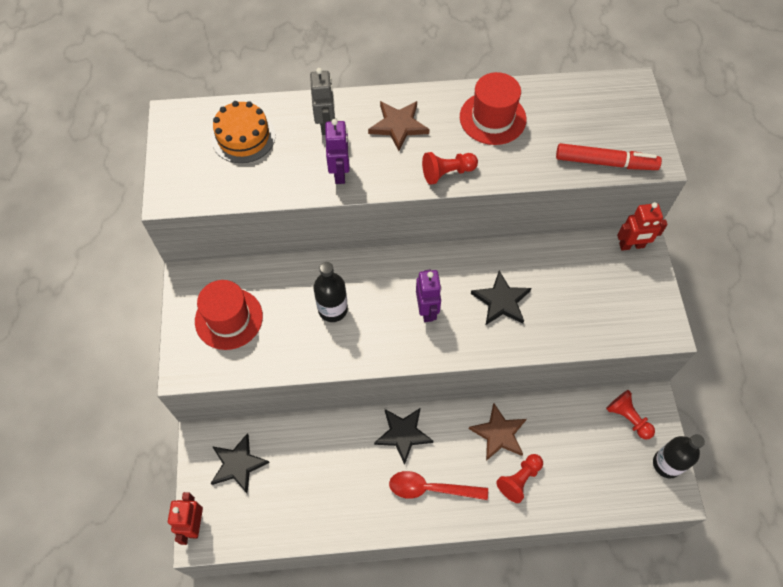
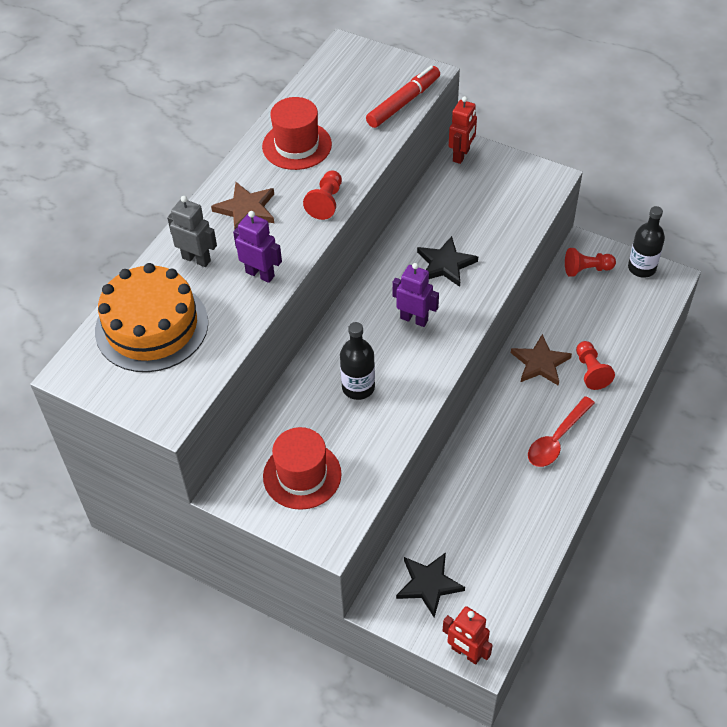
camera: 55 degrees left, 10 degrees down
orange cake [211,101,276,163] -> orange cake [95,263,208,372], size x1.52
black star [374,408,433,465] -> none

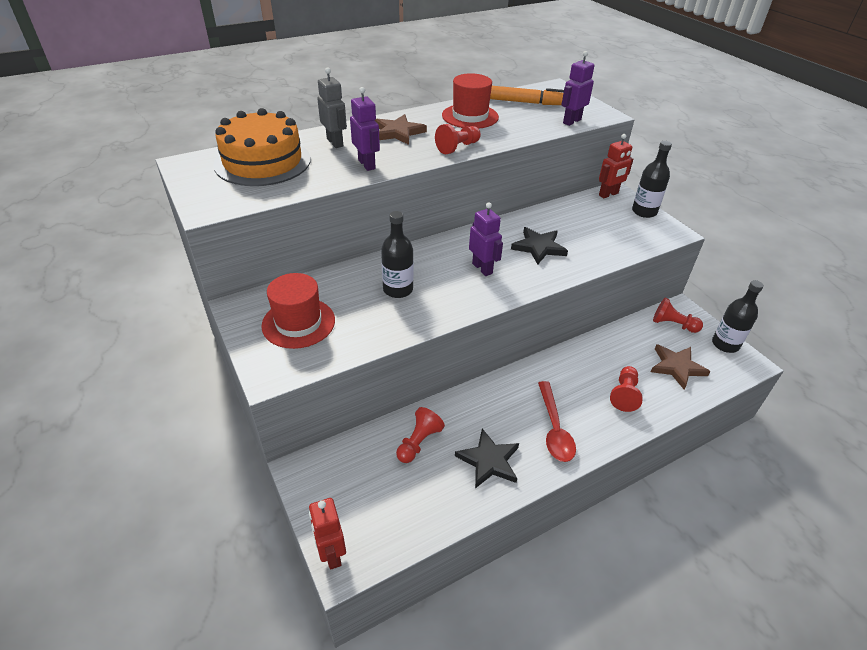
camera: 30 degrees right, 10 degrees down
red marker [366,66,440,128] -> purple robot [561,51,595,126]
black star [396,552,465,618] -> black star moved to [455,429,519,488]
brown star [511,334,572,386] -> brown star moved to [651,344,711,389]
red spoon [528,396,595,467] -> red spoon turned 75 degrees counterclockwise [538,381,576,462]
none -> red pawn [396,407,445,463]
none -> orange marker [490,86,564,105]
none -> black bottle [632,141,672,218]

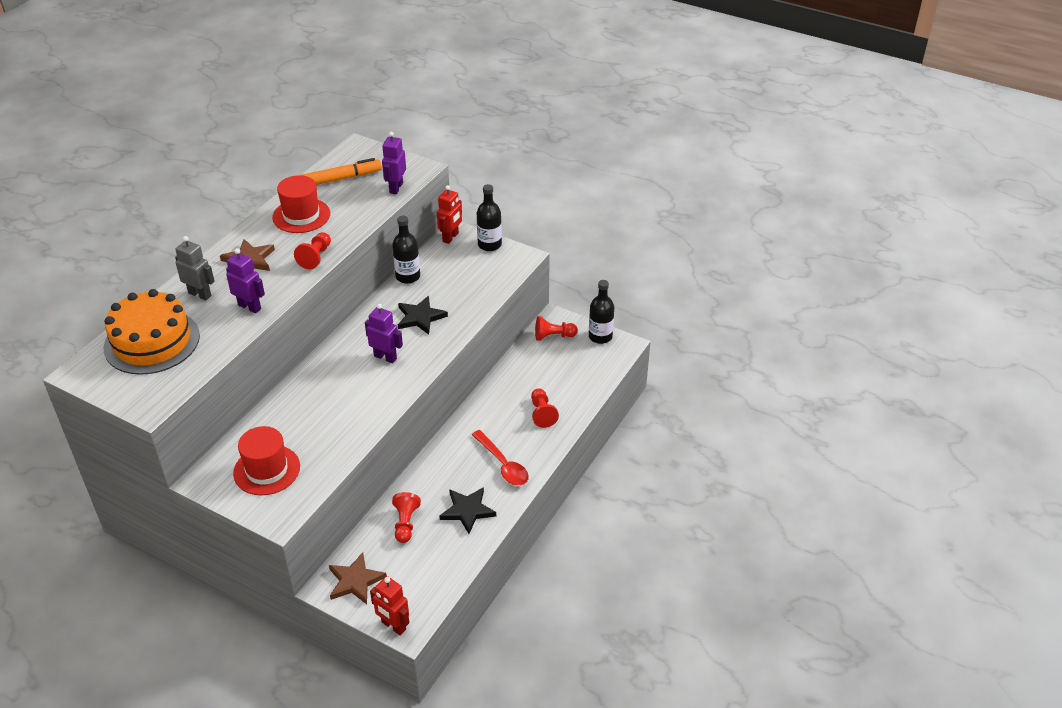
camera: 30 degrees left, 0 degrees up
black bottle [381,211,413,298] -> black bottle moved to [392,216,420,284]
brown star [651,344,711,389] -> brown star moved to [329,552,387,604]

